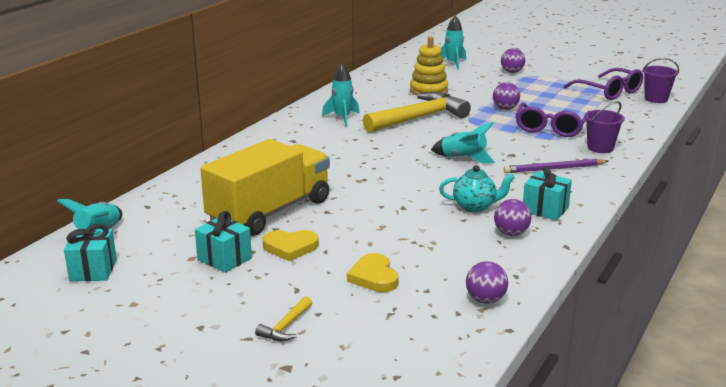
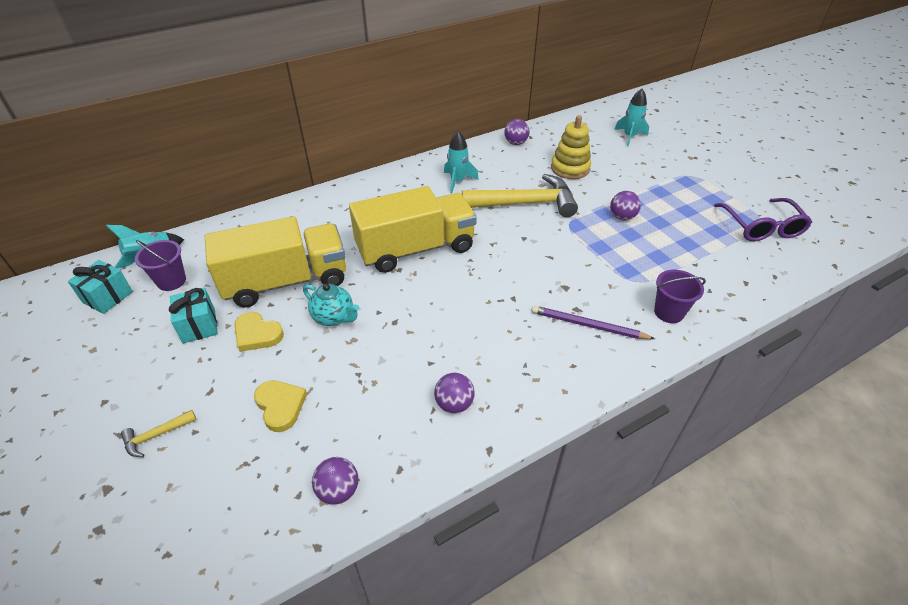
camera: 30 degrees right, 20 degrees up
yellow heart [347,253,399,292] -> yellow heart turned 135 degrees clockwise [254,380,307,432]
turquoise rocket [431,122,495,163] -> none
turquoise teapot [439,165,515,212] -> turquoise teapot moved to [303,284,359,326]
purple ball [501,48,525,73] -> purple ball moved to [504,119,529,145]
purple glasses [515,103,588,137] -> none
turquoise gift [523,166,572,221] -> none
purple bucket [642,58,679,103] -> purple bucket moved to [135,240,186,291]
none -> yellow truck [349,186,477,273]

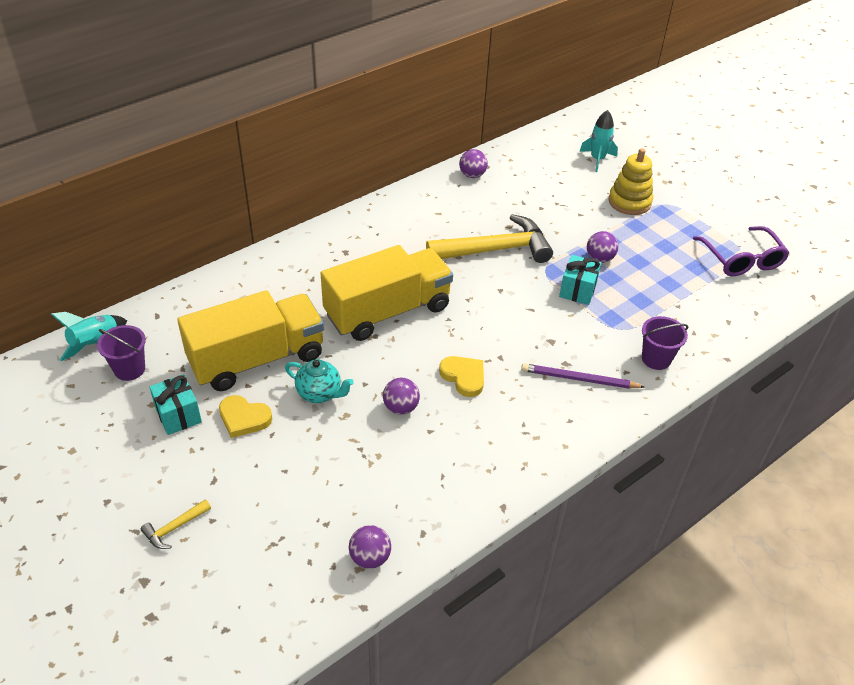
camera: 10 degrees left, 0 degrees up
turquoise gift [68,260,133,314] -> turquoise gift moved to [559,255,601,305]
yellow heart [254,380,307,432] -> yellow heart moved to [439,356,484,397]
purple ball [434,373,475,413] -> purple ball moved to [383,378,420,415]
turquoise rocket [444,131,479,193] -> none
yellow stacking toy [551,115,591,179] -> yellow stacking toy moved to [609,148,653,215]

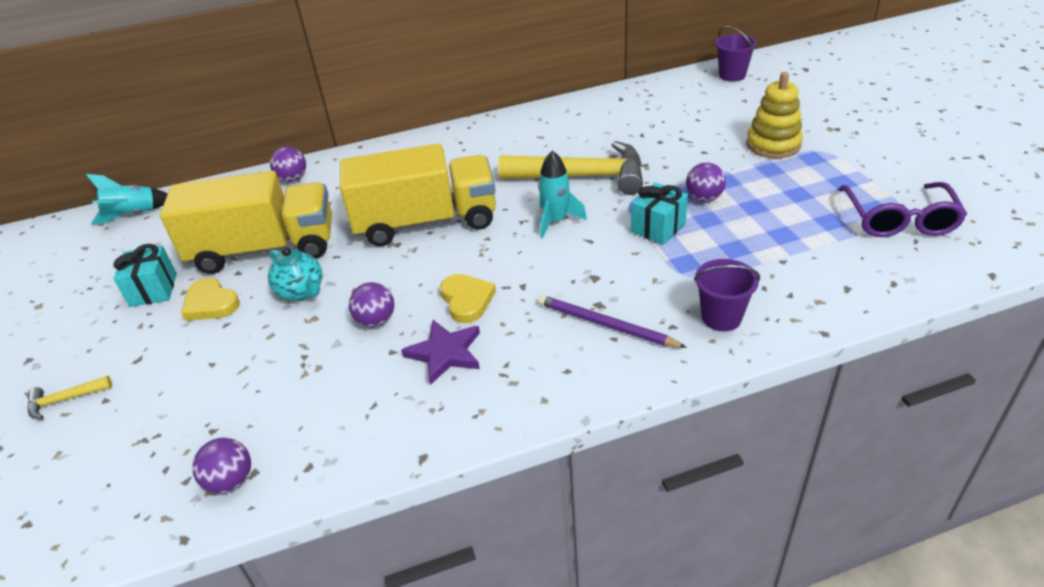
camera: 25 degrees right, 5 degrees down
purple bucket [97,325,146,381] -> purple bucket moved to [715,26,757,82]
purple ball [459,149,488,178] -> purple ball moved to [270,146,306,182]
turquoise rocket [579,110,618,172] -> turquoise rocket moved to [538,151,587,238]
none -> purple star [401,320,480,385]

